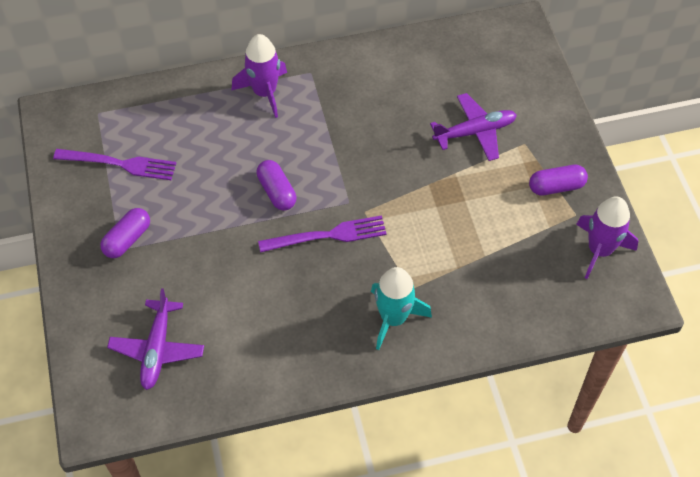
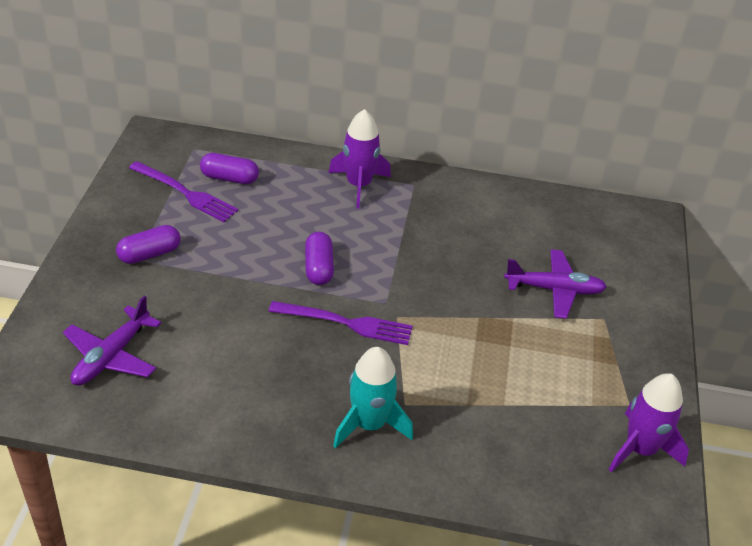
camera: 20 degrees right, 15 degrees down
purple capsule [529,165,588,195] -> purple capsule moved to [200,153,259,184]

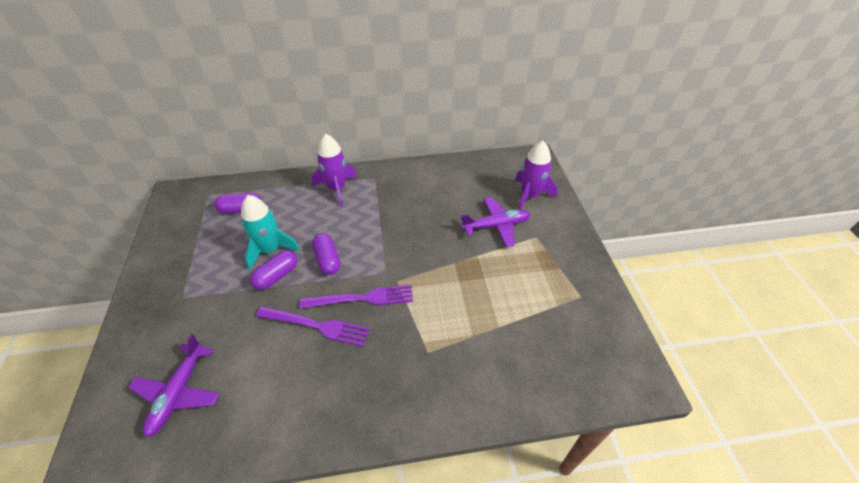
camera: 15 degrees left, 5 degrees up
purple capsule [116,225,180,264] -> purple capsule moved to [250,250,297,290]
purple fork [129,161,238,222] -> purple fork moved to [256,306,370,347]
turquoise rocket [333,347,413,448] -> turquoise rocket moved to [241,195,300,270]
purple rocket [609,373,689,472] -> purple rocket moved to [515,141,558,210]

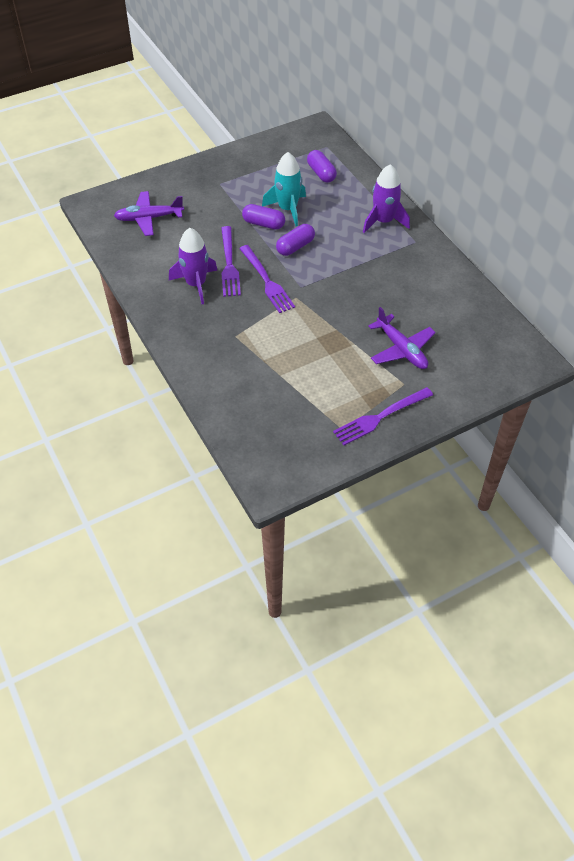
camera: 70 degrees right, 5 degrees up
purple rocket [515,141,558,210] -> purple rocket moved to [169,228,218,304]
none -> purple fork [333,387,433,445]

